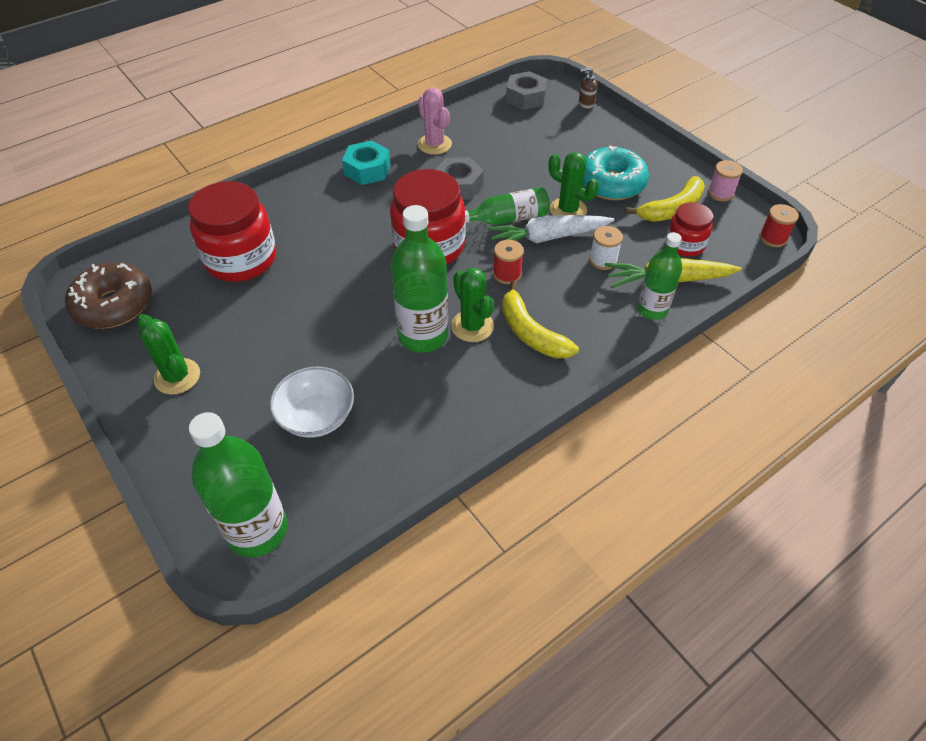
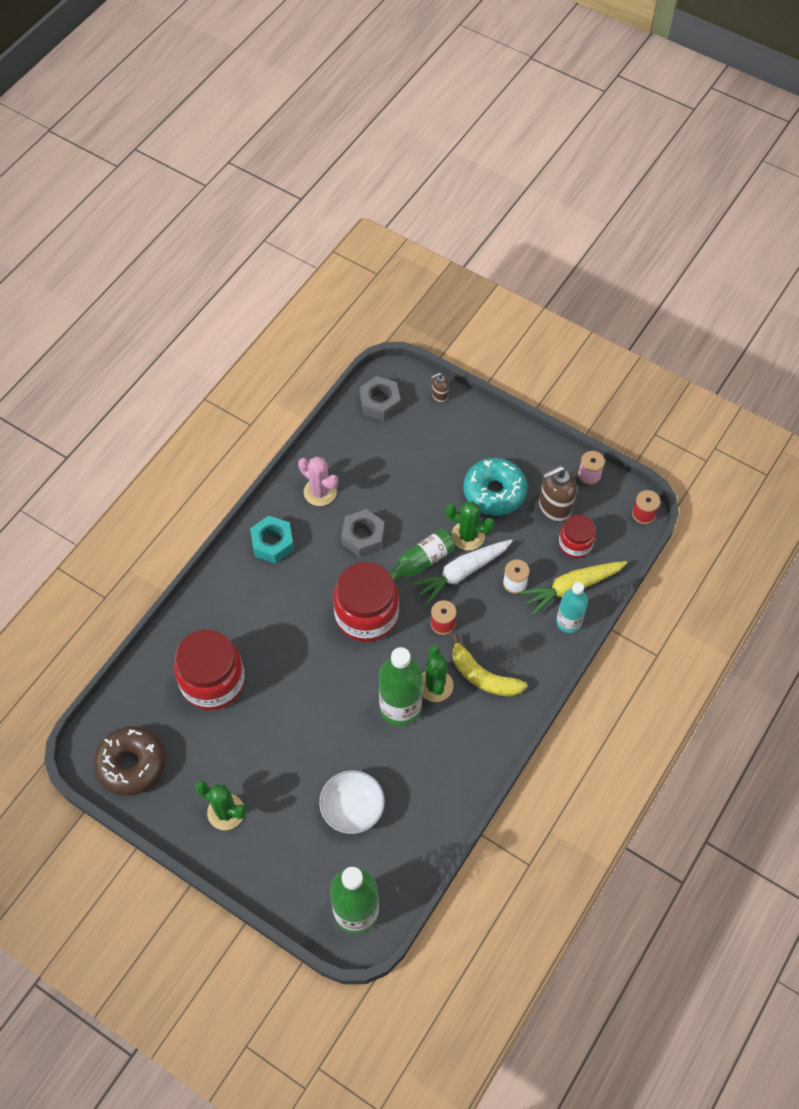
camera: 20 degrees left, 10 degrees up
green cactus [451,268,494,342] -> green cactus turned 45 degrees clockwise [422,646,453,702]
yellow banana [625,176,705,222] -> brown soap dispenser [539,466,577,522]
green bottle [637,232,682,320] -> turquoise bottle [556,582,588,633]

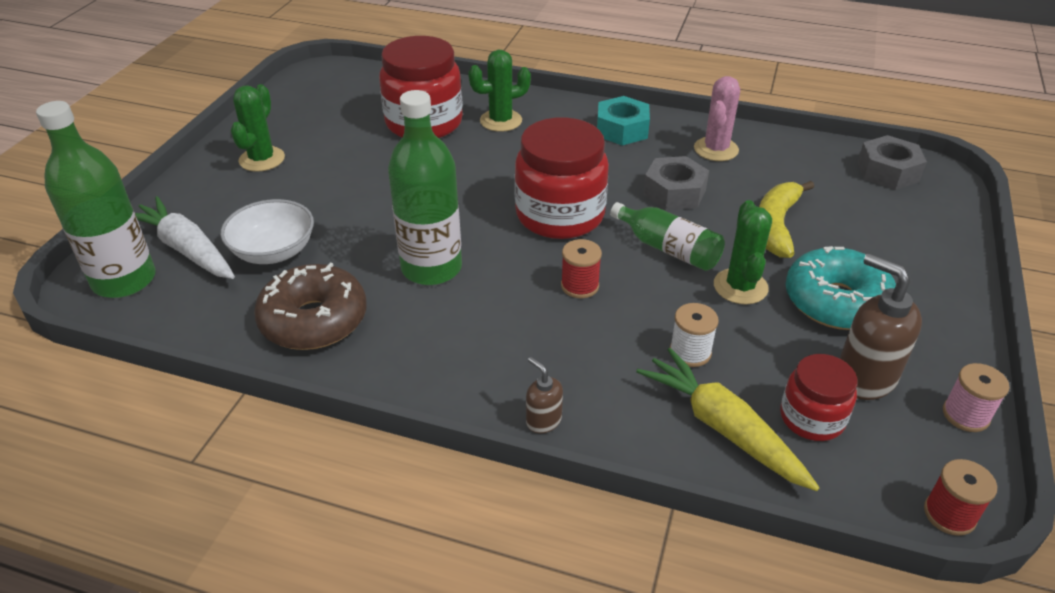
camera: 75 degrees right, 20 degrees down
brown donut [94,726,166,796] -> brown donut moved to [254,263,367,350]
white carrot [411,539,513,605] -> white carrot moved to [135,196,235,279]
green cactus [422,646,453,702] -> green cactus moved to [468,50,531,132]
brown soap dispenser [431,373,449,403] -> brown soap dispenser moved to [526,357,563,434]
yellow banana [452,634,527,697] -> yellow banana moved to [759,181,814,258]
turquoise bottle [556,582,588,633] -> none

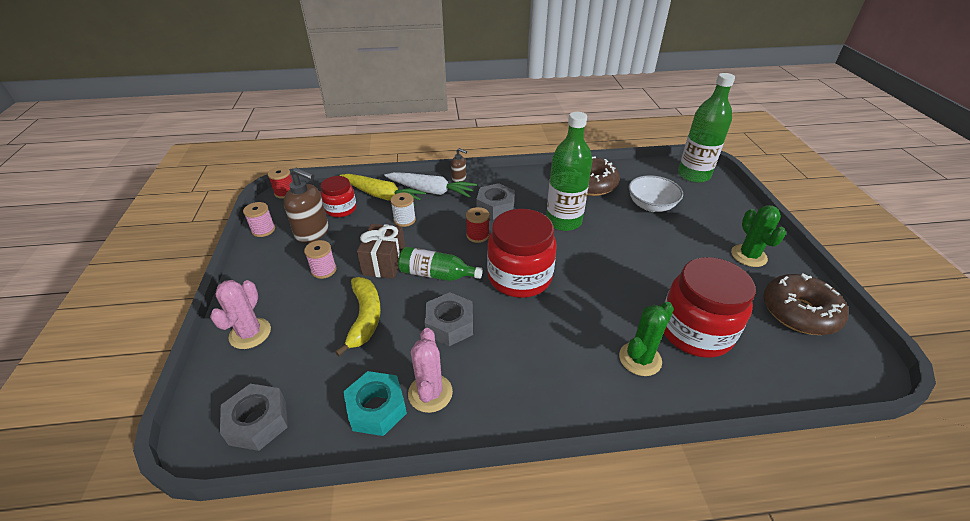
camera: 155 degrees right, 0 degrees up
white carrot [135,196,235,279] -> white carrot moved to [384,172,477,198]
turquoise nut [597,96,650,145] -> turquoise nut moved to [343,371,407,436]
green cactus [714,200,772,304] -> brown gift [357,224,405,279]
turquoise donut [785,246,896,330] -> pink spool [304,240,337,279]
none -> pink cactus [210,280,271,349]
none -> grey nut [476,183,515,220]
none -> brown donut [763,273,848,335]

